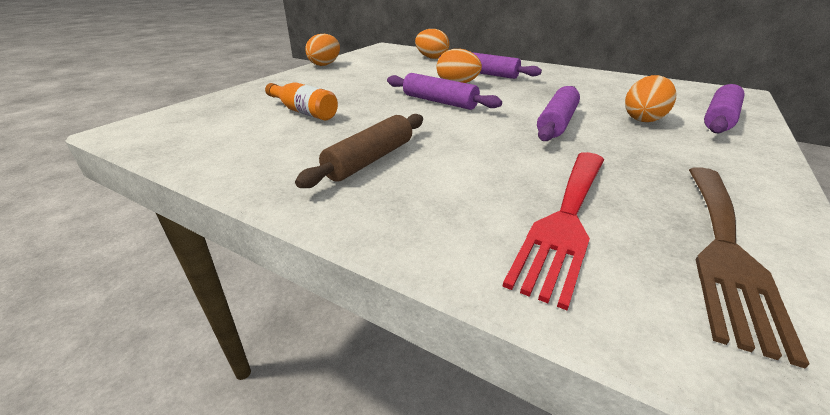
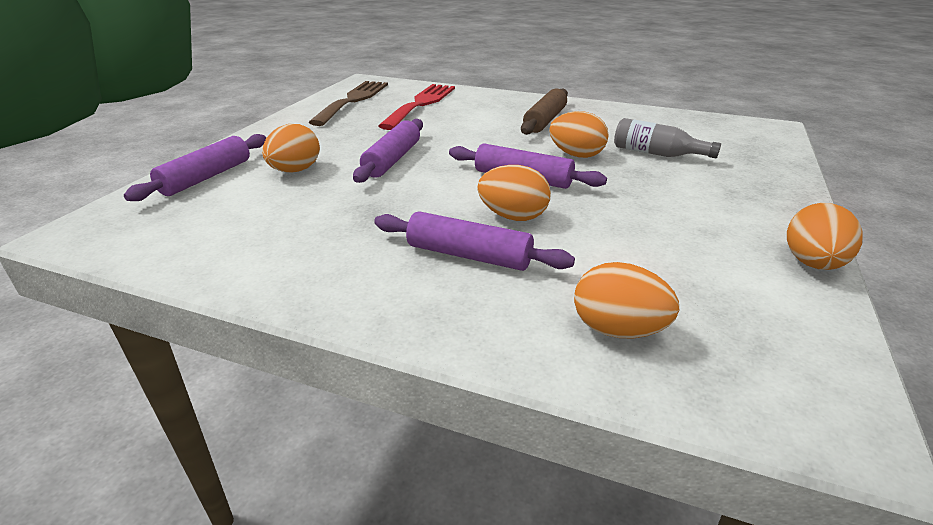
camera: 170 degrees right, 0 degrees up
orange bottle [265,82,338,120] -> grey bottle [614,118,721,158]
none -> orange egg [549,111,609,158]

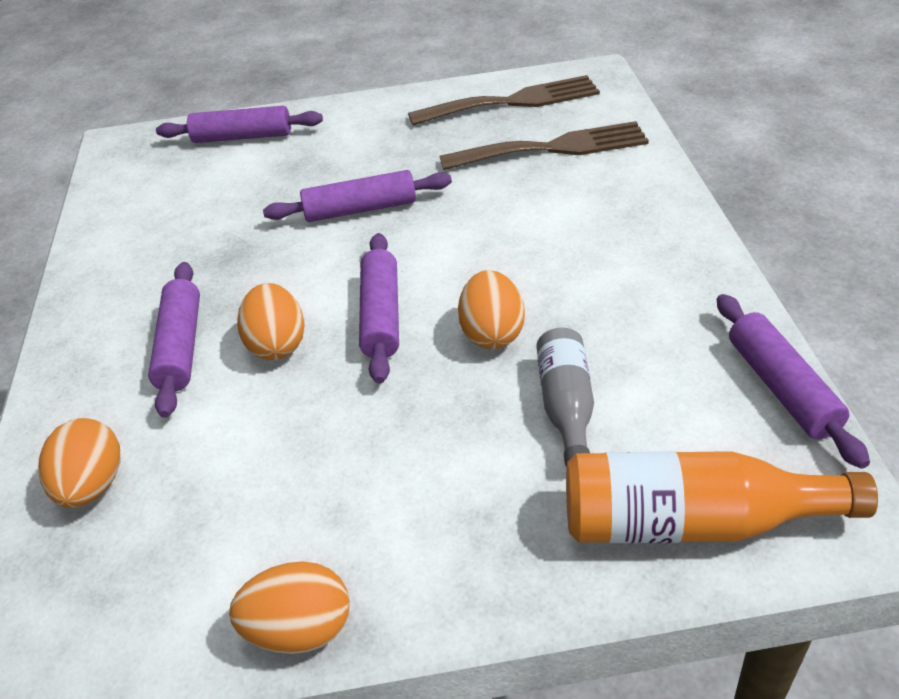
camera: 65 degrees right, 10 degrees up
orange egg [262,124,320,172] -> none
red fork [378,84,455,130] -> brown fork [440,121,649,170]
brown rolling pin [521,89,568,135] -> none
none -> orange bottle [566,451,878,543]
none -> purple rolling pin [717,294,870,469]

